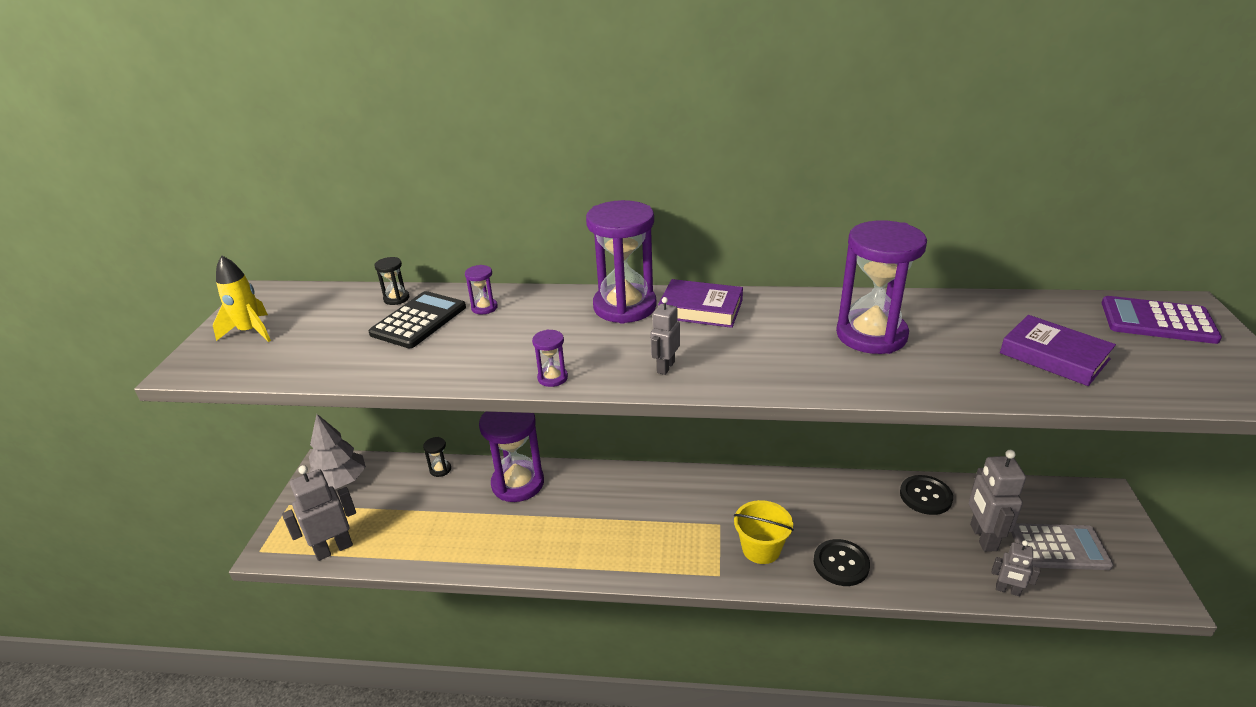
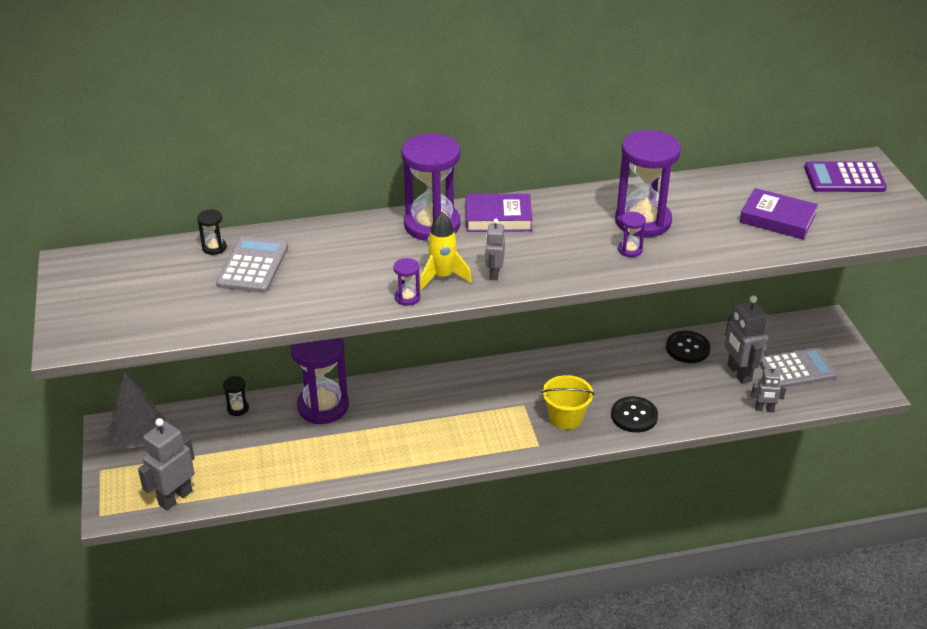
camera: 20 degrees left, 5 degrees up
yellow rocket [213,255,271,342] -> yellow rocket moved to [420,212,472,290]
black calculator [369,291,466,348] -> grey calculator [216,237,288,293]
purple hourglass [465,265,498,314] -> purple hourglass moved to [618,212,646,257]

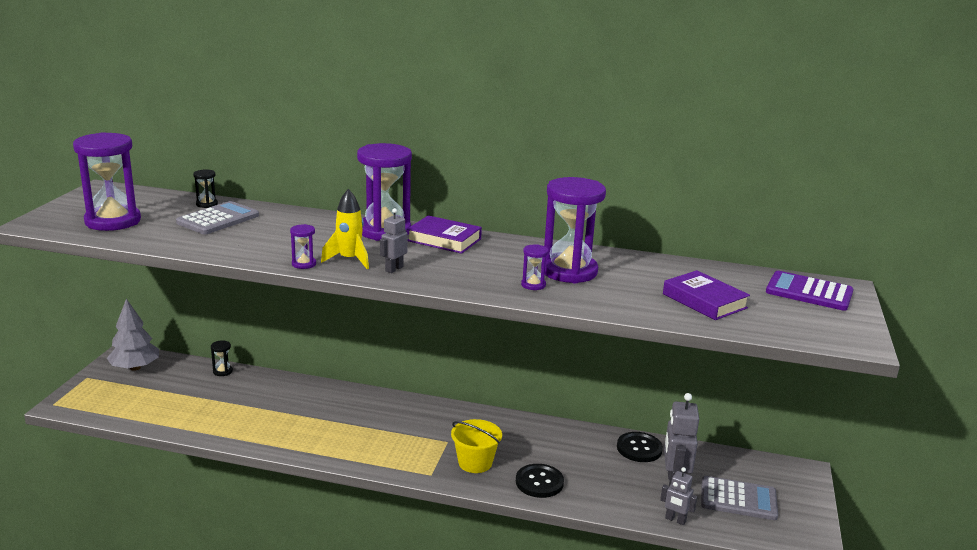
camera: 25 degrees right, 15 degrees down
grey robot [138,418,195,510] -> none
purple hourglass [290,338,349,424] -> purple hourglass moved to [73,132,141,231]

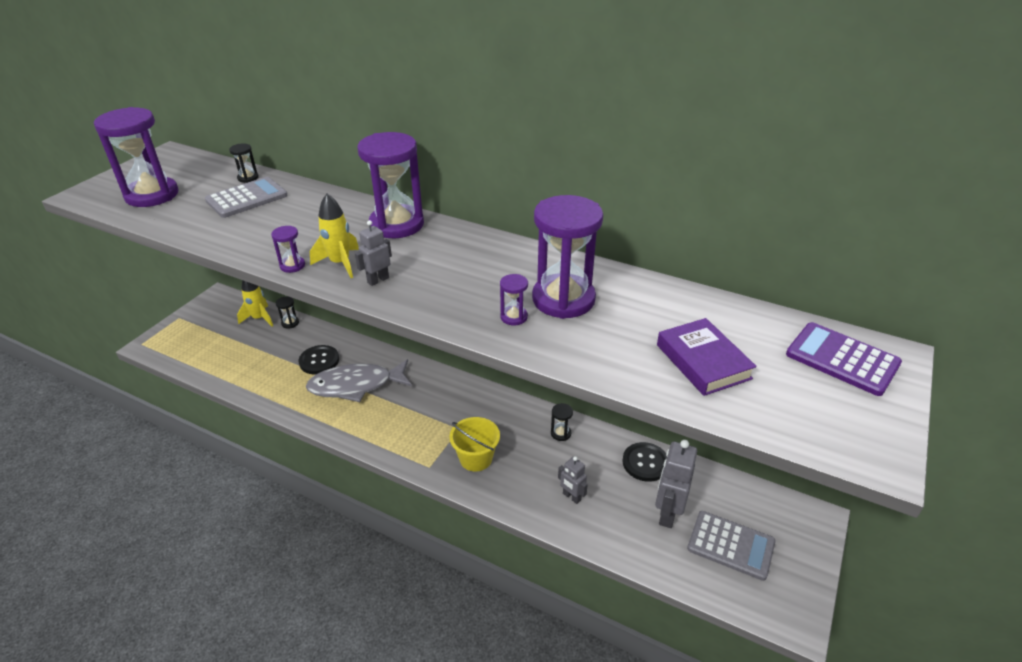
camera: 15 degrees right, 15 degrees up
grey tree [107,299,159,371] -> none
purple book [407,215,482,254] -> none
black button [516,464,564,498] -> black button moved to [299,345,339,375]
grey robot [660,467,697,525] -> grey robot moved to [558,456,588,504]
none -> yellow rocket [237,280,273,327]
none -> grey fish [306,359,412,402]
none -> black hourglass [551,403,573,441]

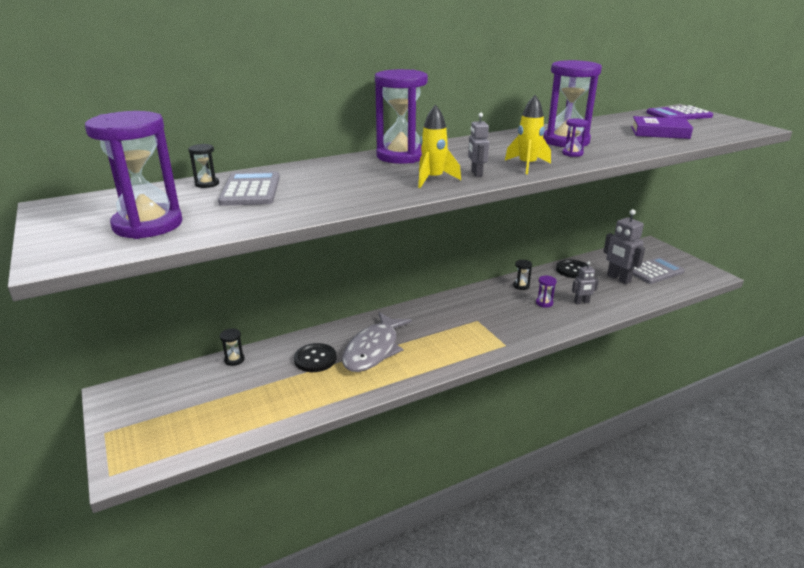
camera: 55 degrees left, 10 degrees down
yellow rocket [237,280,273,327] -> yellow rocket moved to [505,95,551,174]
purple hourglass [271,226,305,273] -> purple hourglass moved to [536,276,557,308]
yellow bucket [449,417,500,471] -> none

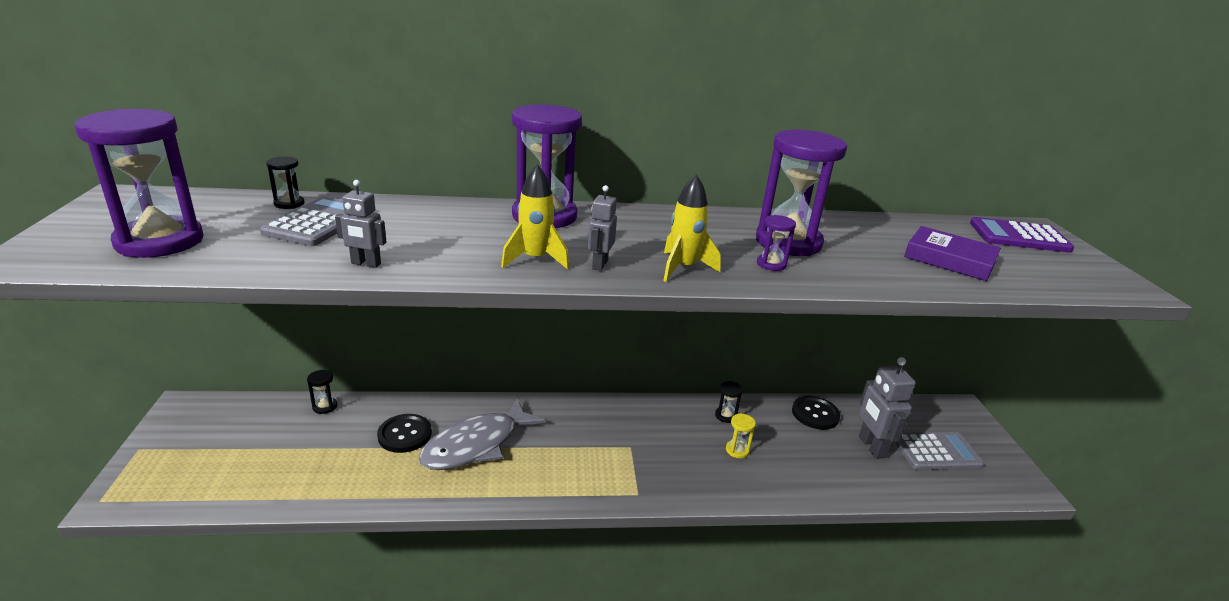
camera: 20 degrees right, 0 degrees up
purple hourglass [536,276,557,308] -> yellow hourglass [726,413,756,458]
grey robot [572,262,599,304] -> grey robot moved to [335,180,386,268]

